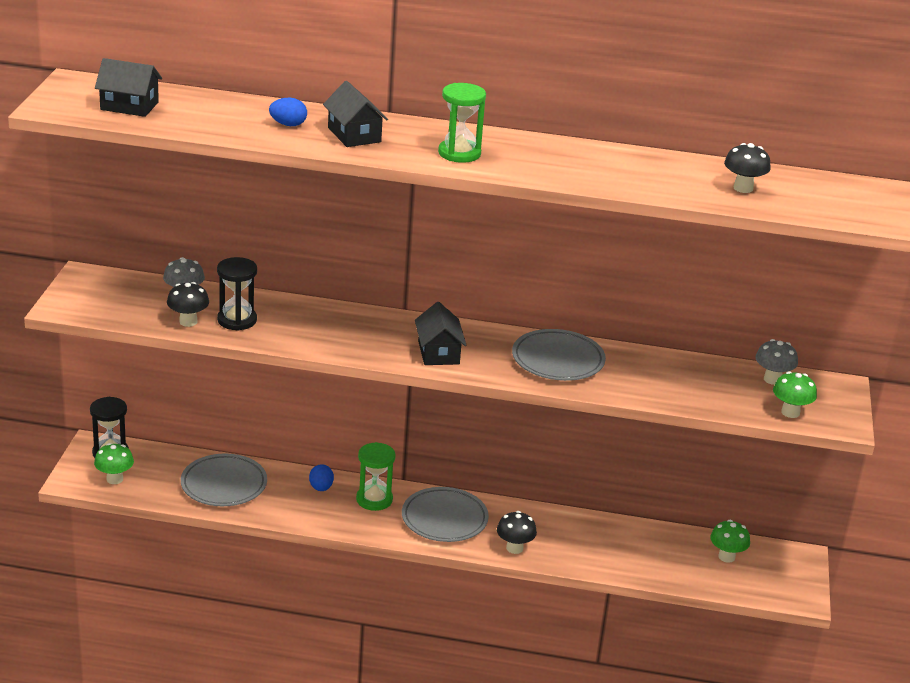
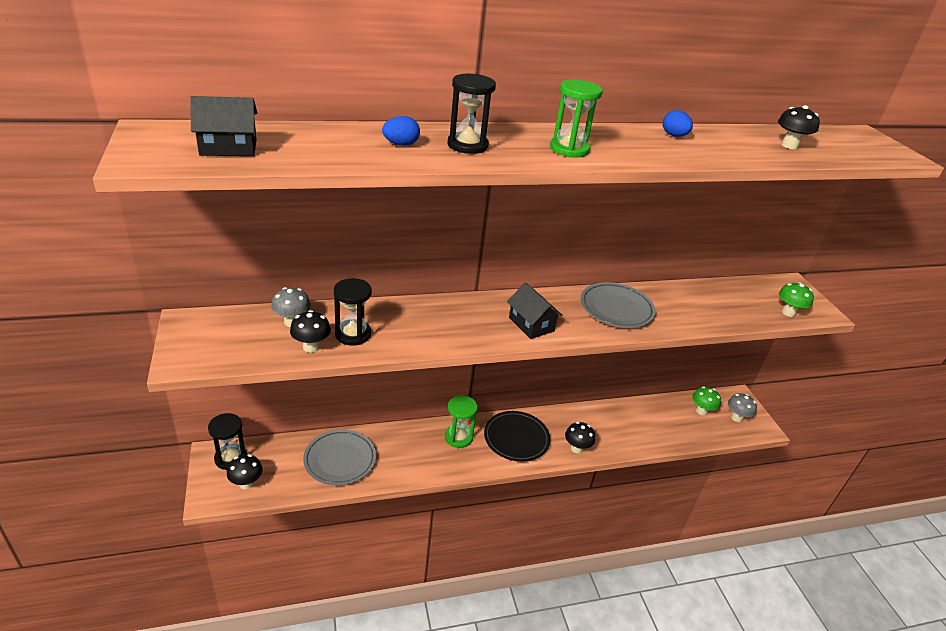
camera: 25 degrees left, 5 degrees up
green mushroom [94,443,134,484] -> black mushroom [227,454,263,489]
blue egg [309,464,334,491] -> blue egg moved to [663,110,693,137]
black house [323,81,388,147] -> black hourglass [447,74,496,154]
grey plate [402,487,489,542] -> black plate [484,411,550,462]
grey mushroom [755,339,798,385] -> grey mushroom moved to [728,393,757,422]

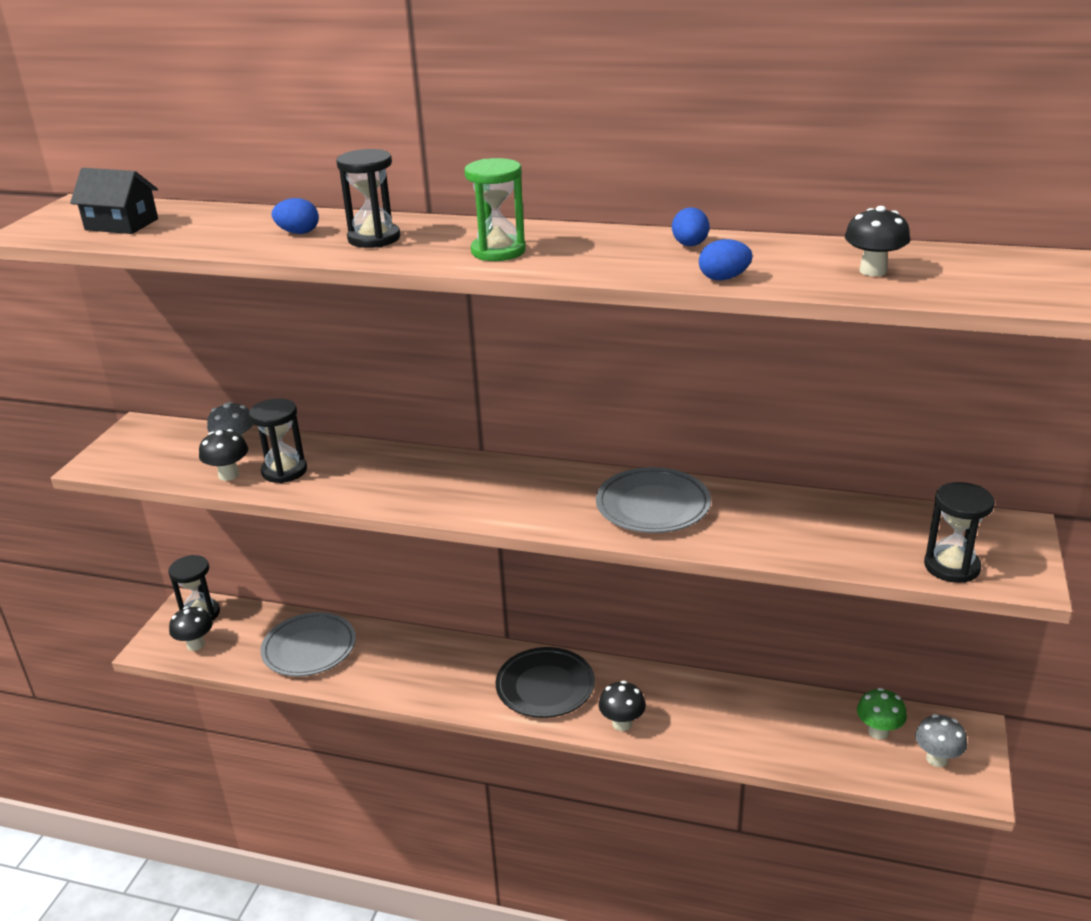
camera: 35 degrees right, 5 degrees down
green hourglass [445,395,478,448] -> none
black house [507,282,563,339] -> none
green mushroom [779,282,814,317] -> black hourglass [924,482,995,583]
none -> blue egg [699,239,752,281]

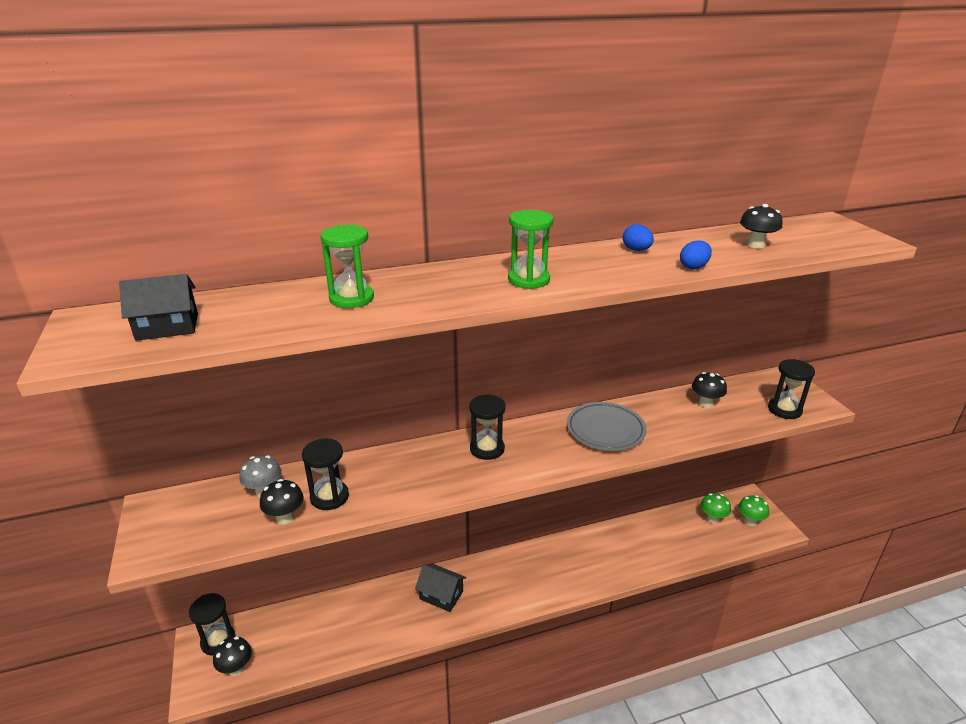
camera: 35 degrees left, 0 degrees up
grey plate [261,612,356,677] -> none
blue egg [272,198,319,234] -> green hourglass [320,225,374,308]
black hourglass [336,149,400,248] -> black hourglass moved to [469,394,506,460]
black plate [495,647,595,718] -> none
black mushroom [599,681,646,731] -> black mushroom moved to [692,372,727,408]
grey mushroom [915,714,967,767] -> green mushroom [738,495,769,526]
none -> black house [415,564,466,612]

